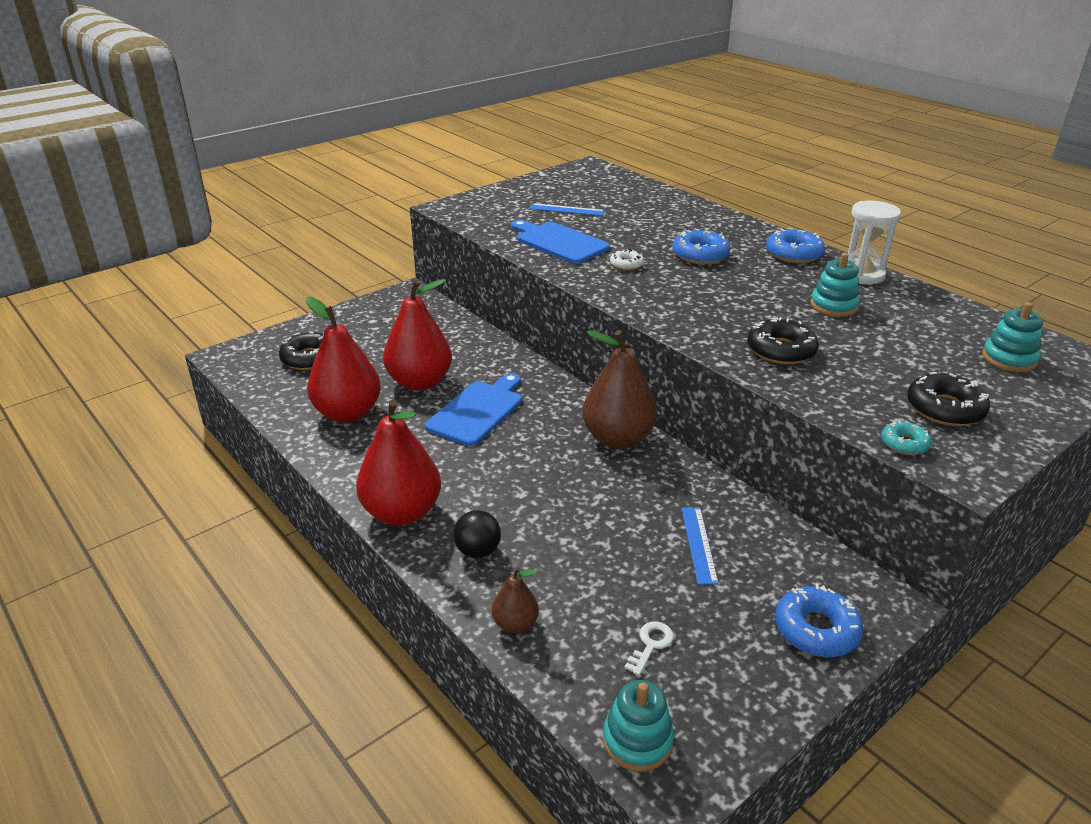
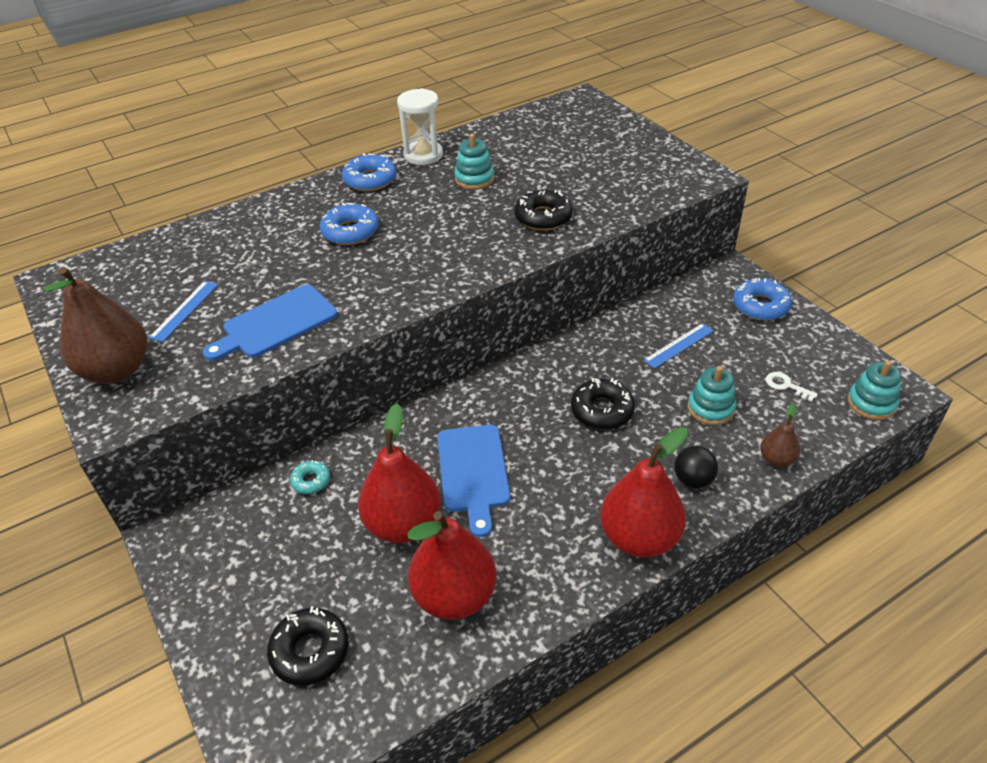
camera: 80 degrees left, 10 degrees up
blue cutting board [425,373,522,446] -> blue cutting board turned 135 degrees counterclockwise [437,425,510,537]
brown pear [582,330,657,449] -> brown pear moved to [44,267,147,384]
white donut [610,249,644,270] -> none
blue ruler [682,507,719,585] -> blue ruler turned 45 degrees counterclockwise [644,323,714,369]
turquoise donut [881,421,932,455] -> turquoise donut moved to [290,460,330,494]
black donut [907,372,990,426] -> black donut moved to [571,378,635,430]
turquoise stacking toy [982,302,1043,372] -> turquoise stacking toy moved to [688,366,736,425]

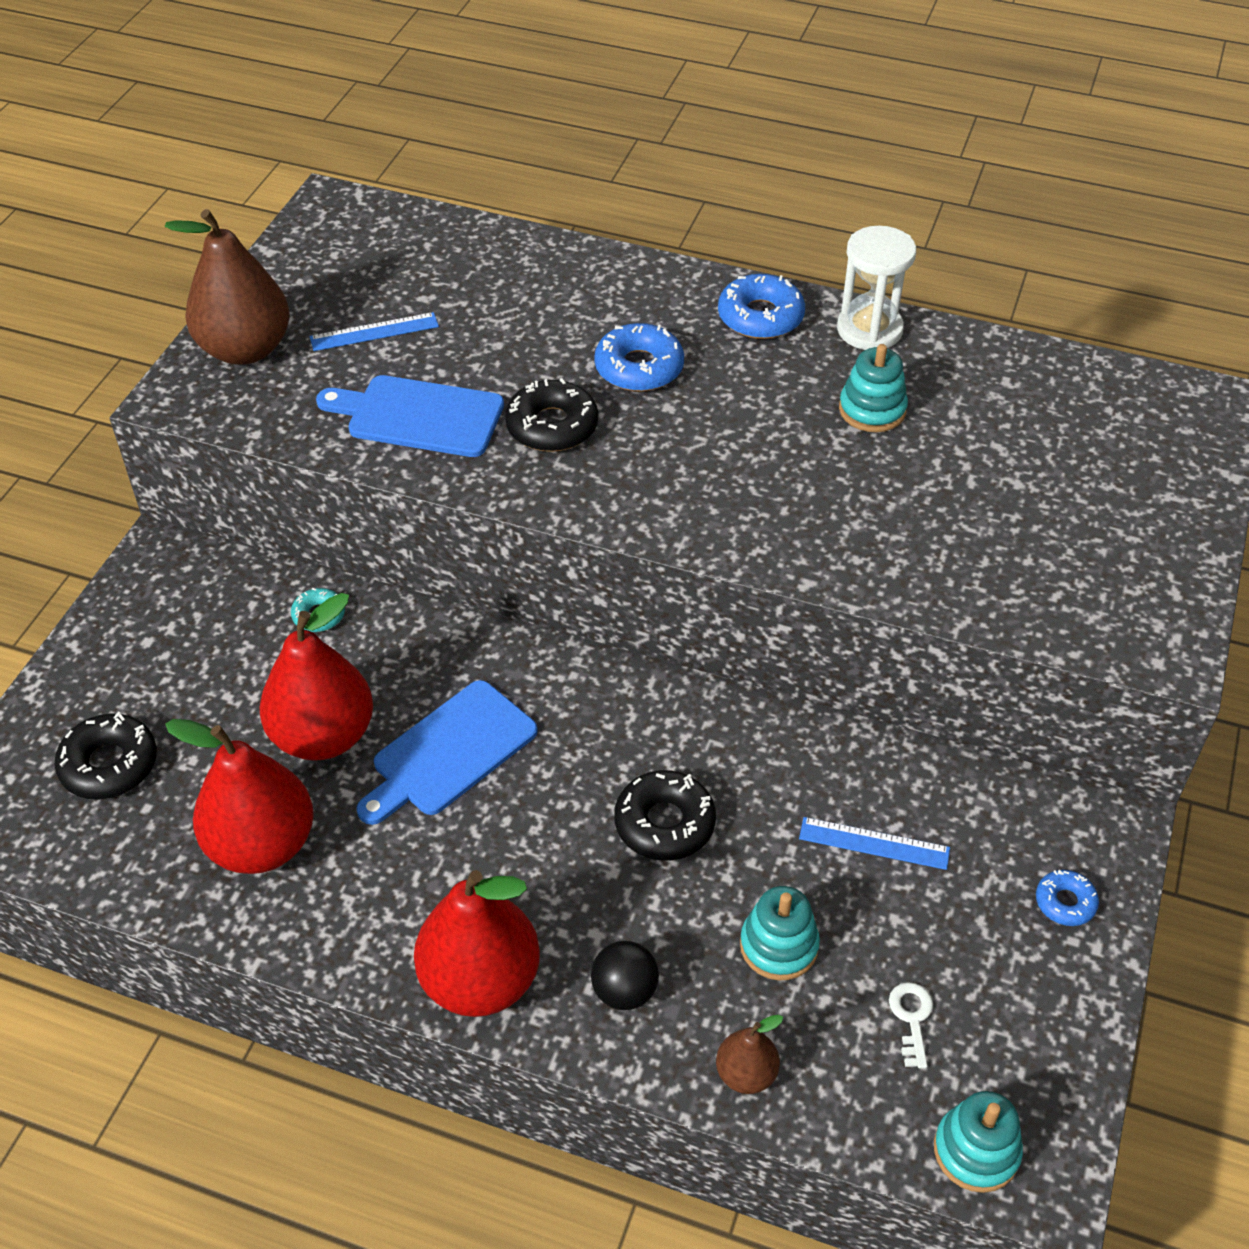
camera: 50 degrees right, 5 degrees up
black donut [514,190,573,230] -> black donut moved to [505,378,598,452]
blue donut [733,278,792,321] -> blue donut [1036,870,1099,926], size x0.58

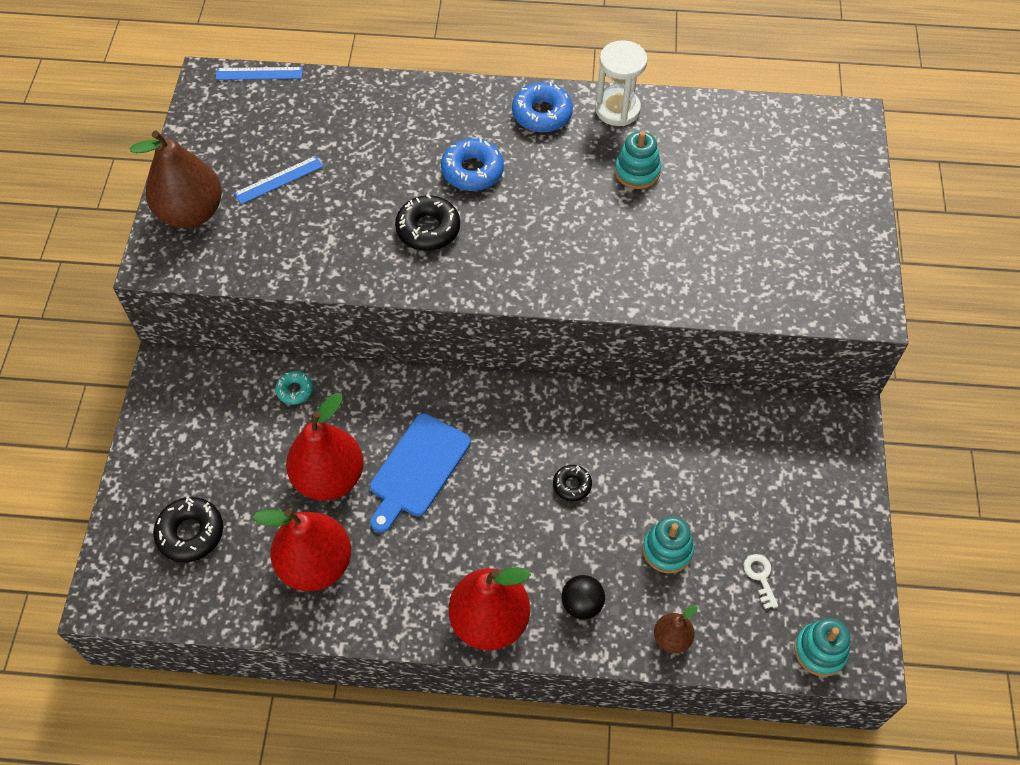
camera: 15 degrees left, 10 degrees up
blue cutting board [316,375,504,457] -> none
black donut [614,770,716,861] -> black donut [553,465,592,501], size x0.58
blue ruler [799,817,950,870] -> blue ruler moved to [216,67,303,80]
blue donut [1036,870,1099,926] -> none

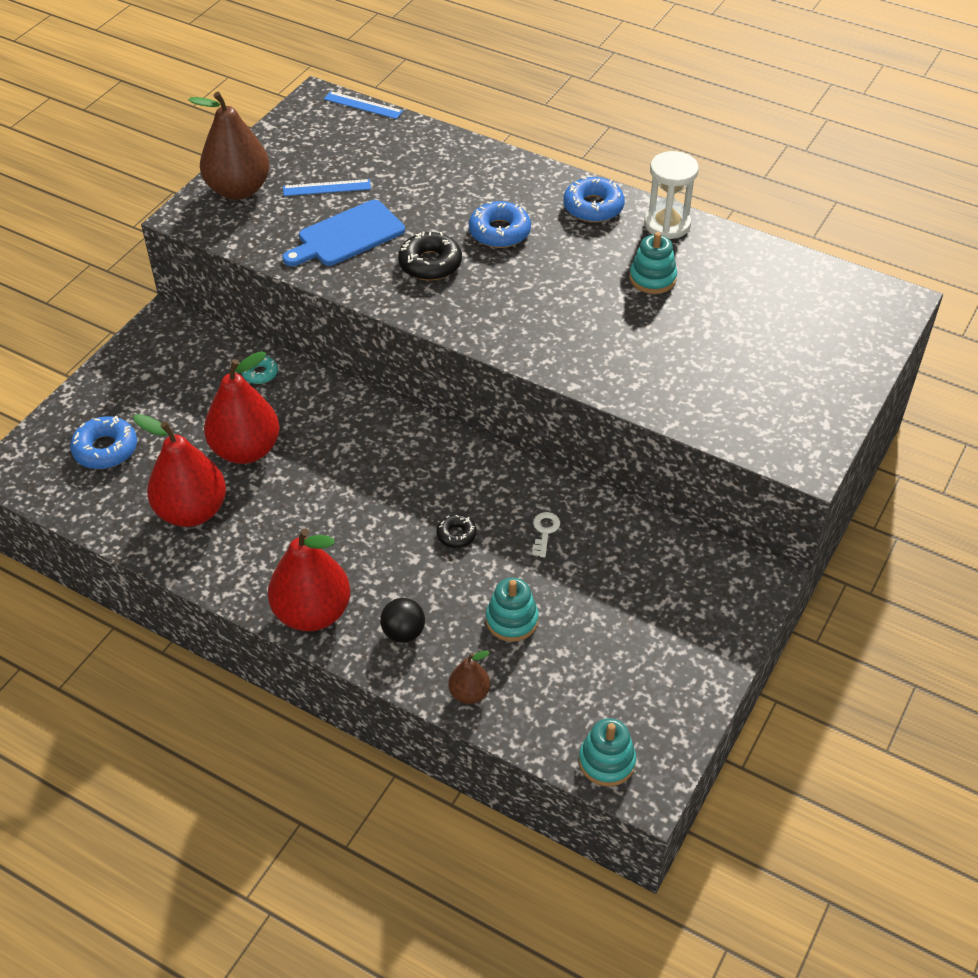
camera: 25 degrees right, 10 degrees down
black donut [153,497,223,562] -> blue donut [70,416,137,469]
blue cutting board [370,413,471,533] -> blue cutting board moved to [282,200,405,266]
white key [743,554,778,609] -> white key moved to [532,512,560,557]

